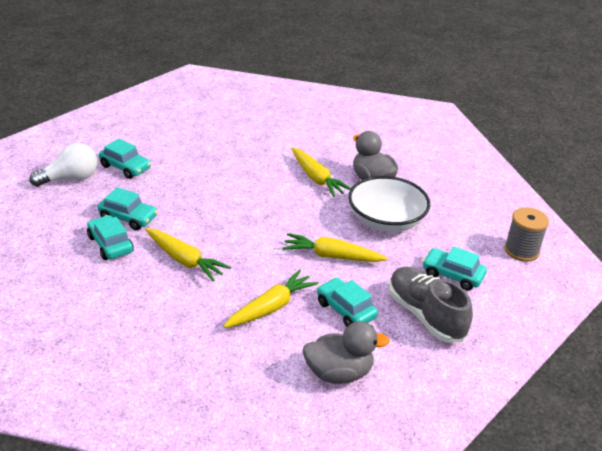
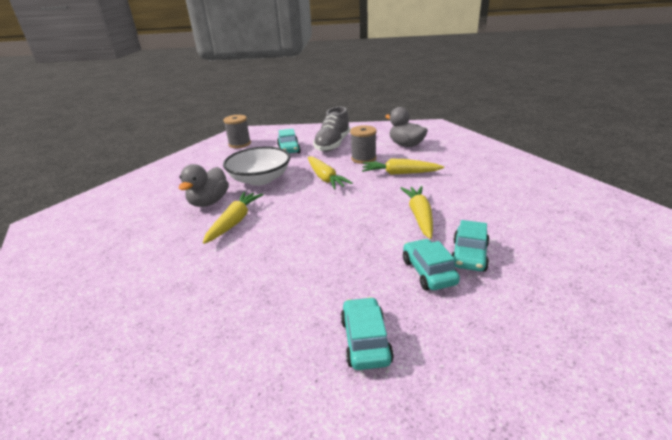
camera: 125 degrees left, 5 degrees down
white light bulb [29,143,97,187] -> none
turquoise car [317,278,378,327] -> grey spool [350,125,377,164]

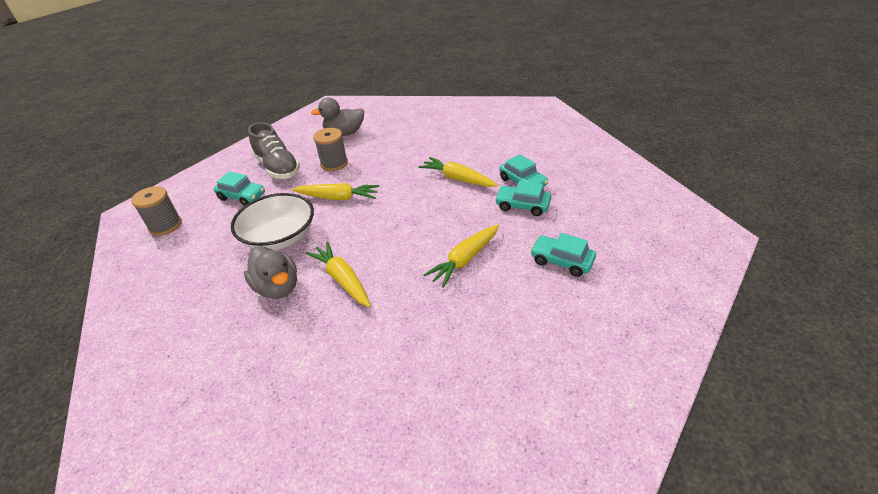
camera: 55 degrees left, 10 degrees up
yellow carrot [362,159,444,175] -> yellow carrot moved to [423,224,499,288]

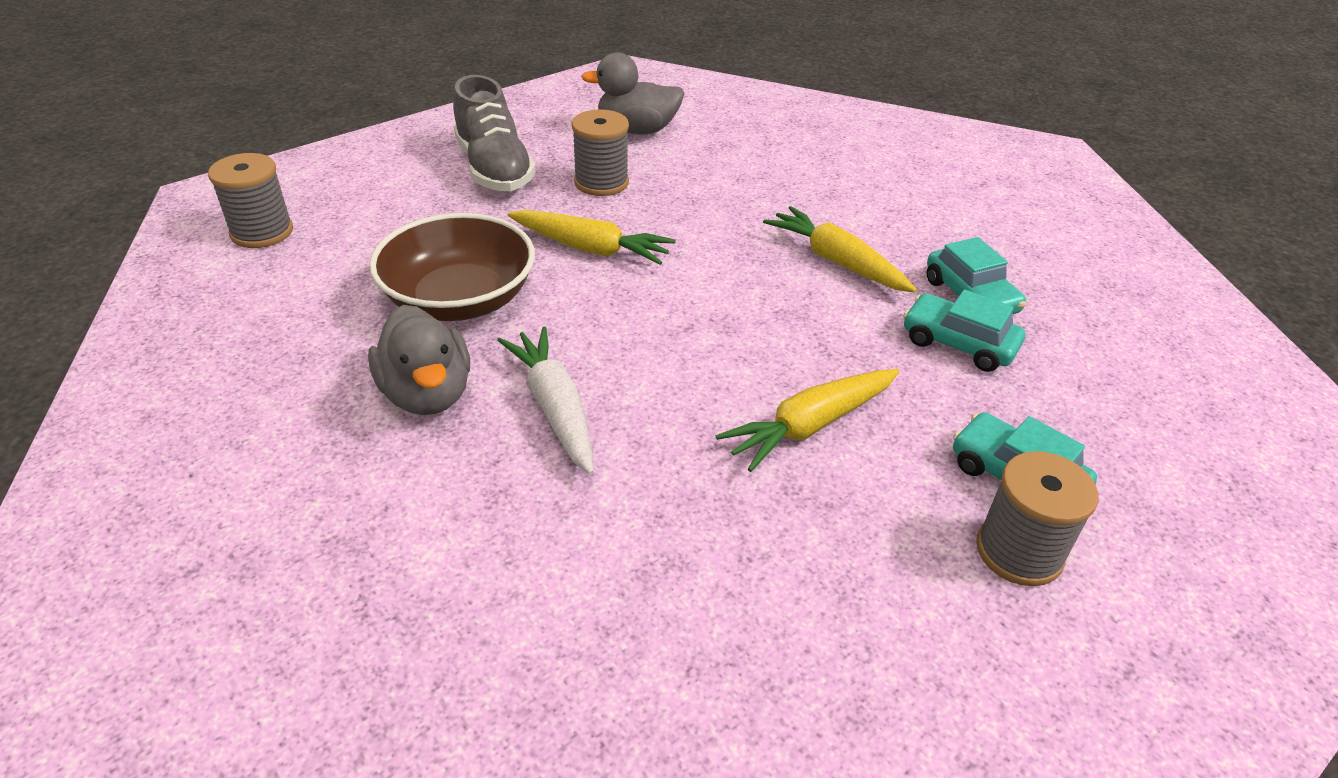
camera: 10 degrees right, 0 degrees up
turquoise car [214,171,265,206] -> none
white bowl [231,193,314,250] -> brown bowl [369,213,535,321]
yellow carrot [306,242,371,307] -> white carrot [497,327,594,475]
none -> grey spool [976,451,1098,586]

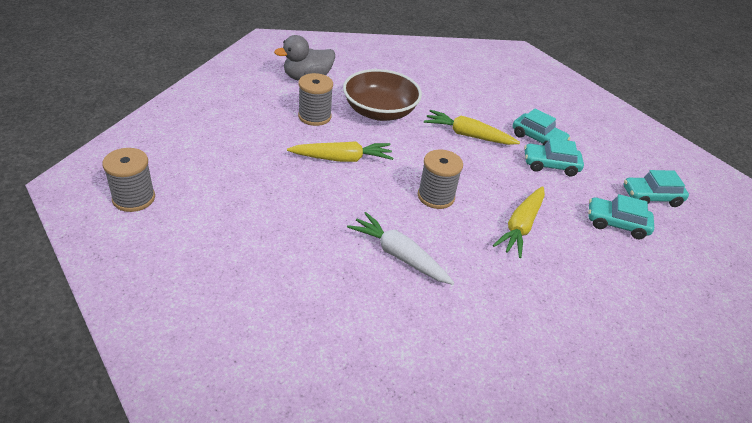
camera: 30 degrees left, 0 degrees up
grey duck [368,305,470,415] -> none
brown bowl [369,213,535,321] -> brown bowl moved to [343,69,422,121]
grey shoe [453,75,536,191] -> none
grey spool [976,451,1098,586] -> grey spool moved to [418,150,463,209]
none -> turquoise car [624,170,689,207]

